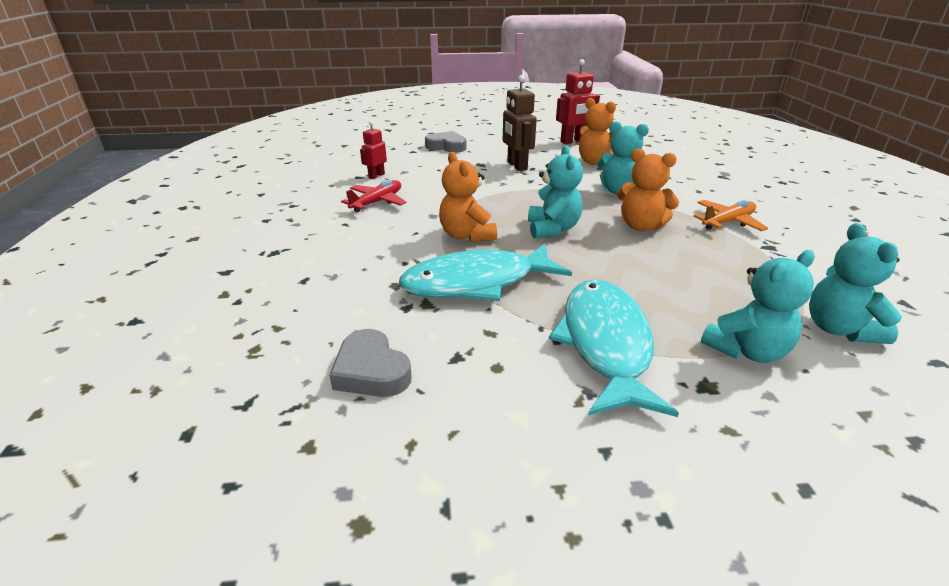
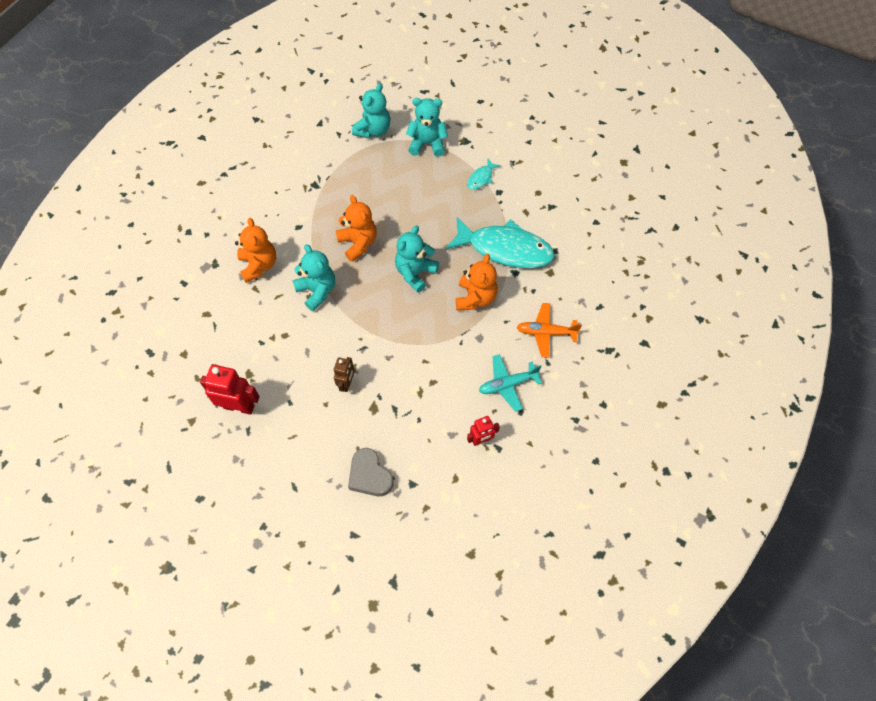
camera: 145 degrees left, 30 degrees up
grey heart [329,329,411,397] -> none
red plane [341,180,407,212] -> turquoise plane [479,354,542,412]
brown robot [503,75,537,171] -> brown robot [334,357,355,392], size x0.61
turquoise fish [549,280,679,417] -> turquoise fish [467,159,501,190], size x0.43
orange teddy bear [579,98,616,165] -> orange teddy bear moved to [235,218,276,283]
orange plane [693,200,768,231] -> orange plane moved to [517,303,582,358]

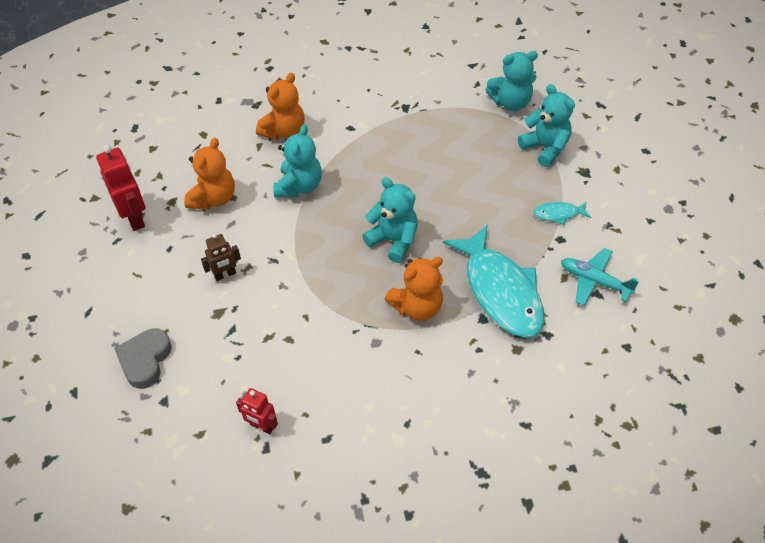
camera: 50 degrees right, 10 degrees down
orange teddy bear [336,195,377,262] -> orange teddy bear moved to [184,138,235,210]
turquoise teddy bear [395,226,439,293] -> turquoise teddy bear turned 45 degrees clockwise [363,178,418,263]
turquoise plane [479,354,542,412] -> turquoise plane moved to [561,248,639,306]
orange plane [517,303,582,358] -> none

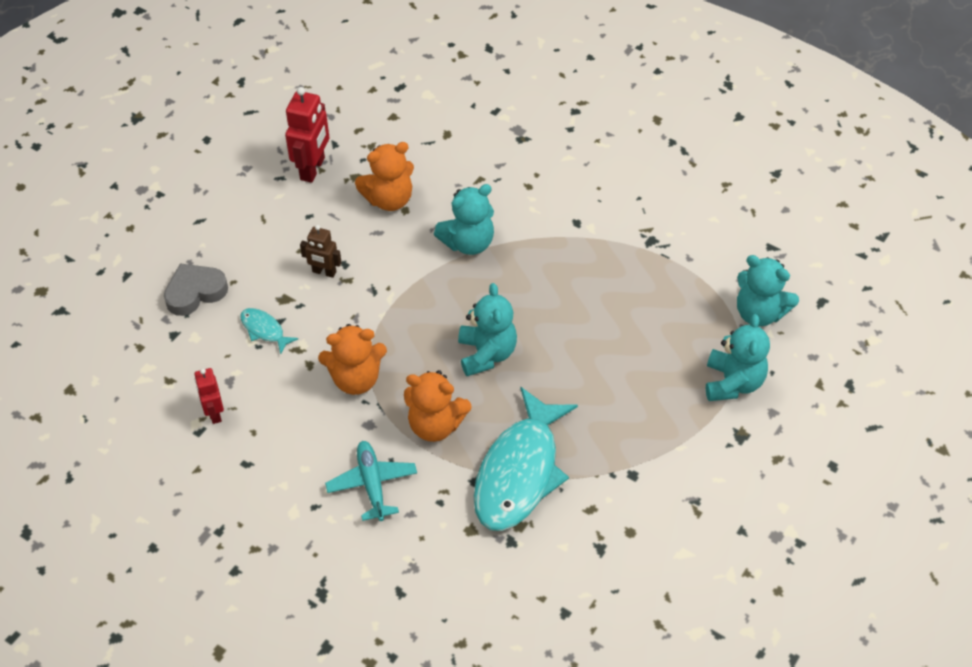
camera: 45 degrees right, 0 degrees up
orange teddy bear [256,73,305,140] -> orange teddy bear moved to [318,324,387,395]
turquoise fish [534,201,591,225] -> turquoise fish moved to [240,308,298,354]
turquoise plane [561,248,639,306] -> turquoise plane moved to [325,441,417,521]

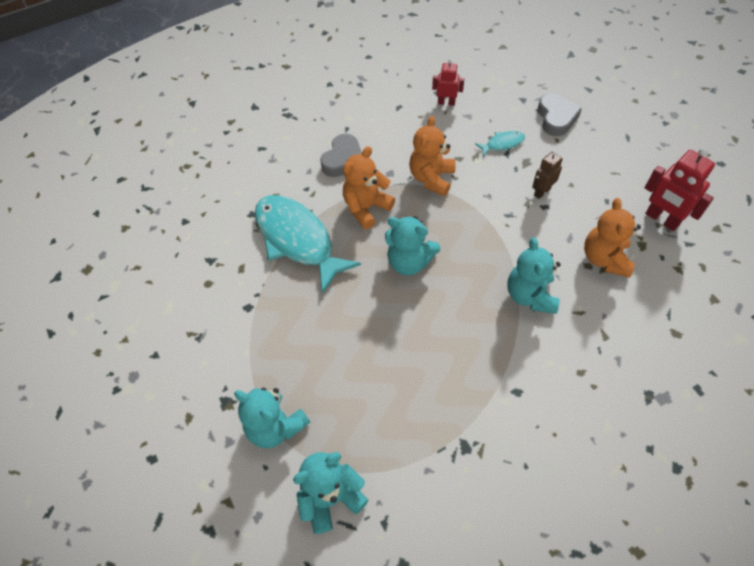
camera: 120 degrees right, 5 degrees up
turquoise plane [325,441,417,521] -> grey heart [320,134,362,177]

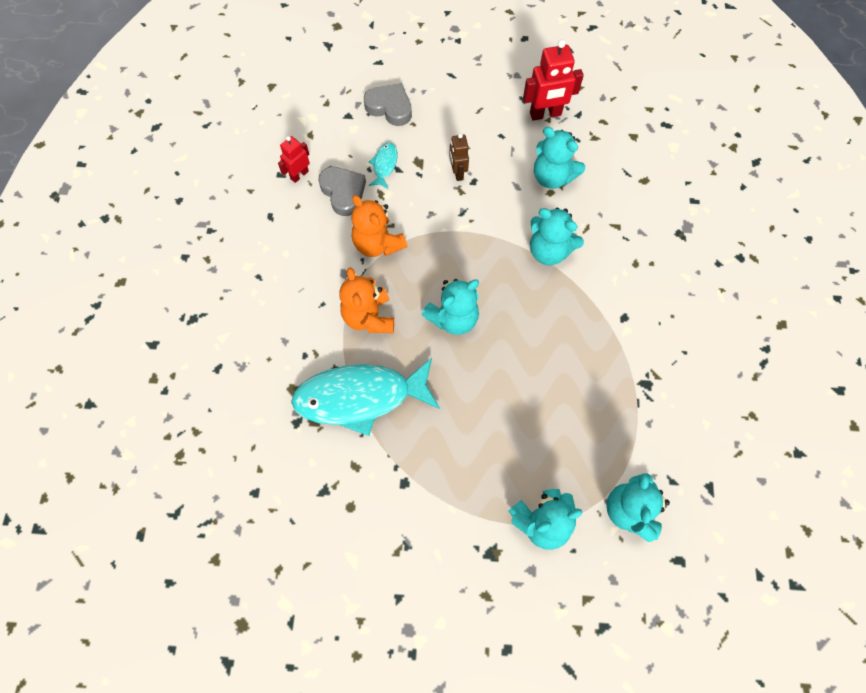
camera: 60 degrees left, 10 degrees up
grey heart [320,134,362,177] -> grey heart moved to [318,167,366,216]
orange teddy bear [584,198,641,278] -> turquoise teddy bear [534,127,585,189]

